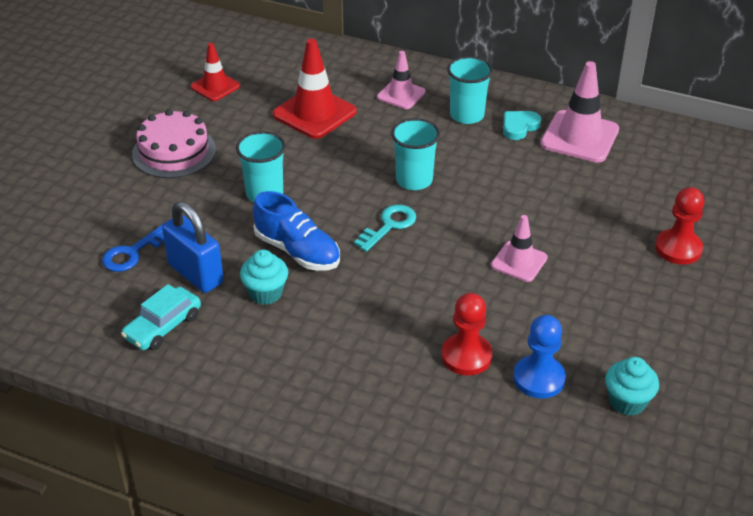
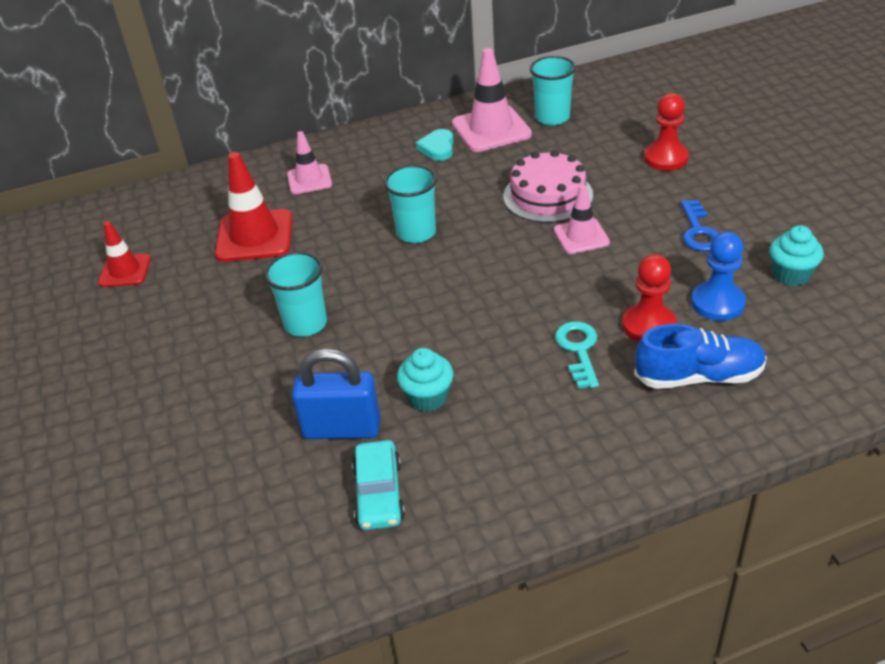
camera: 40 degrees left, 0 degrees up
blue key [102,224,164,272] -> blue key moved to [681,200,720,251]
pink cake [132,109,216,178] -> pink cake moved to [503,150,593,223]
blue shoe [253,191,340,271] -> blue shoe moved to [634,324,767,389]
turquoise key [354,205,416,252] -> turquoise key moved to [555,321,599,389]
turquoise cup [447,56,493,124] -> turquoise cup moved to [530,56,576,125]

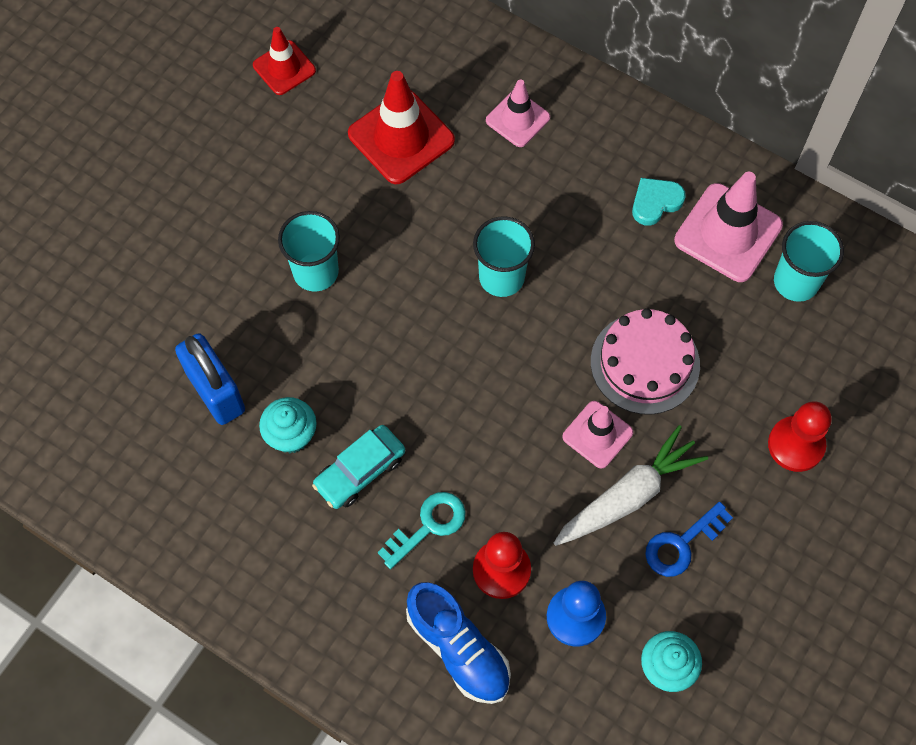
camera: 50 degrees right, 25 degrees up
turquoise car [352,440,405,530] -> turquoise car moved to [312,425,405,509]
none -> white carrot [554,425,708,546]

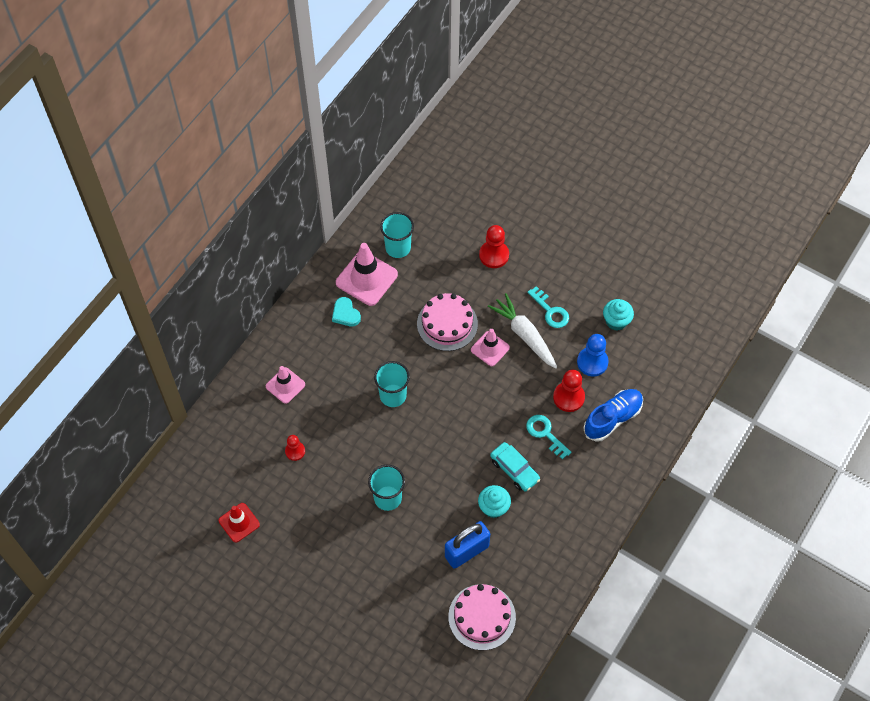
camera: 90 degrees left, 5 degrees down
red traffic cone [348,71,455,184] -> red pawn [285,435,305,461]
blue key [645,502,733,577] -> turquoise key [527,286,569,328]
none -> pink cake [448,584,516,650]

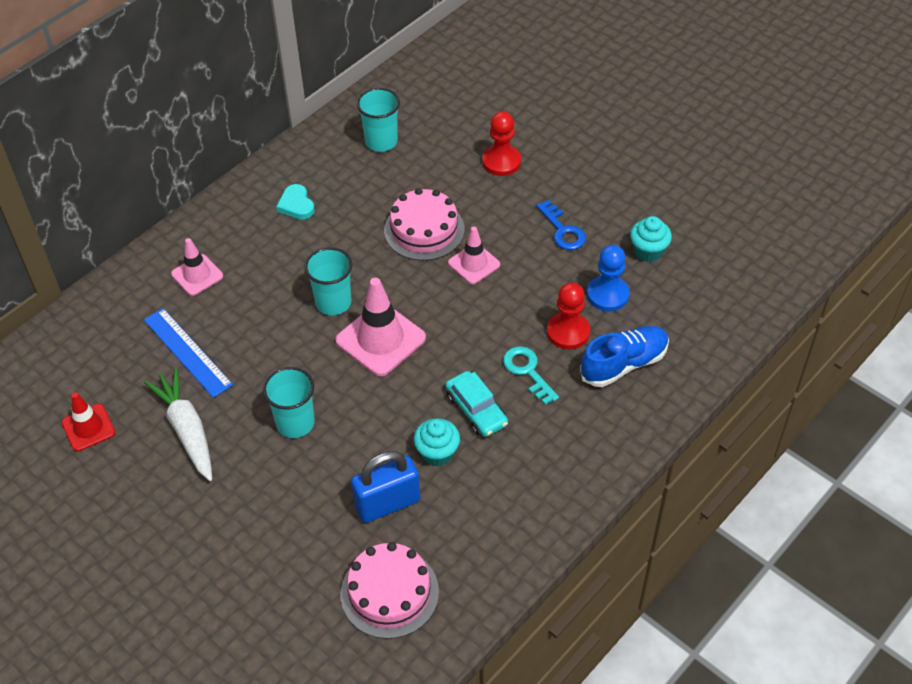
camera: 10 degrees right, 10 degrees down
red pawn [285,435,305,461] -> blue ruler [144,308,233,398]
pink traffic cone [336,243,398,306] -> pink traffic cone moved to [336,278,426,376]
white carrot [488,293,557,369] -> white carrot moved to [144,368,212,481]
turquoise key [527,286,569,328] -> blue key [536,200,586,250]

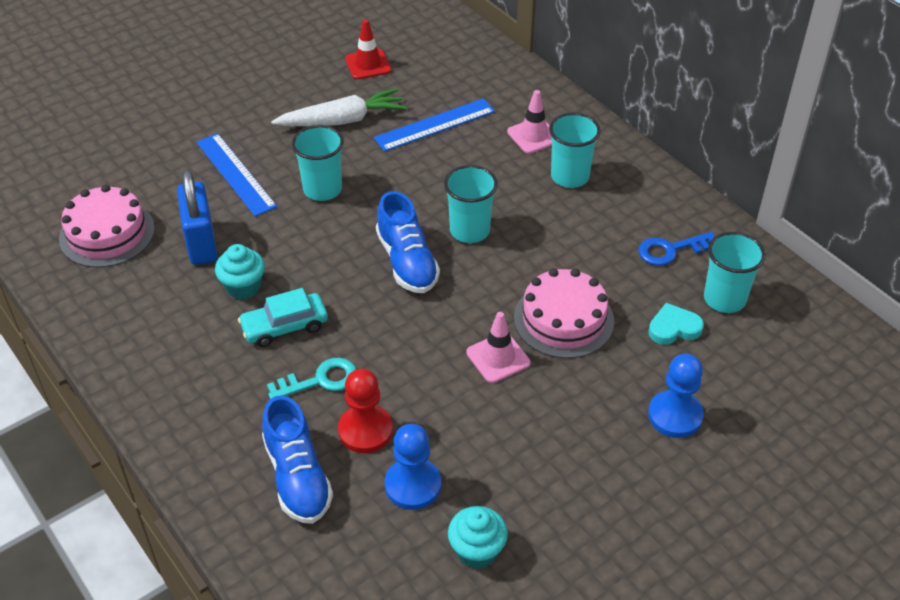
camera: 100 degrees right, 5 degrees down
turquoise heart [276,184,315,220] -> turquoise heart moved to [648,303,704,344]
pink traffic cone [336,278,426,376] -> blue shoe [376,191,440,293]
red pawn [482,111,521,176] -> blue pawn [648,354,704,438]
blue key [536,200,586,250] -> blue key moved to [638,232,715,266]
none -> blue ruler [196,133,277,217]
none -> turquoise cup [549,113,601,188]

